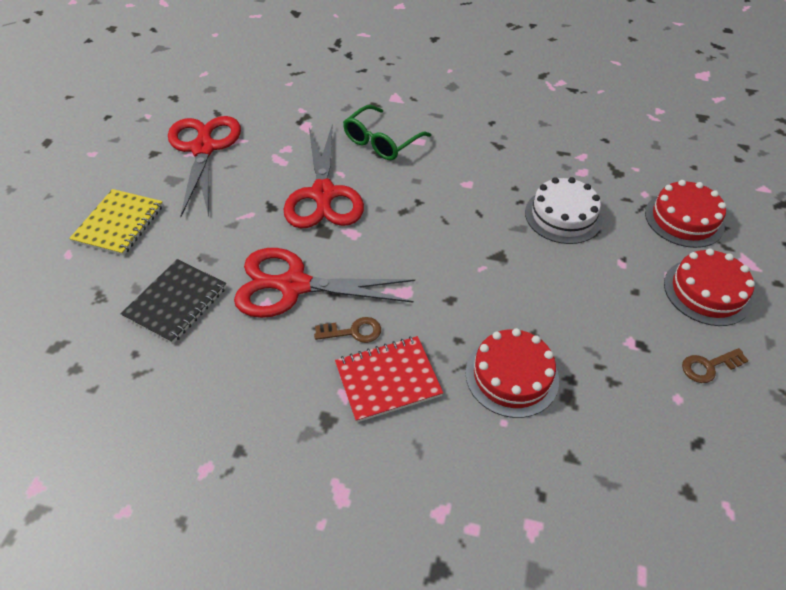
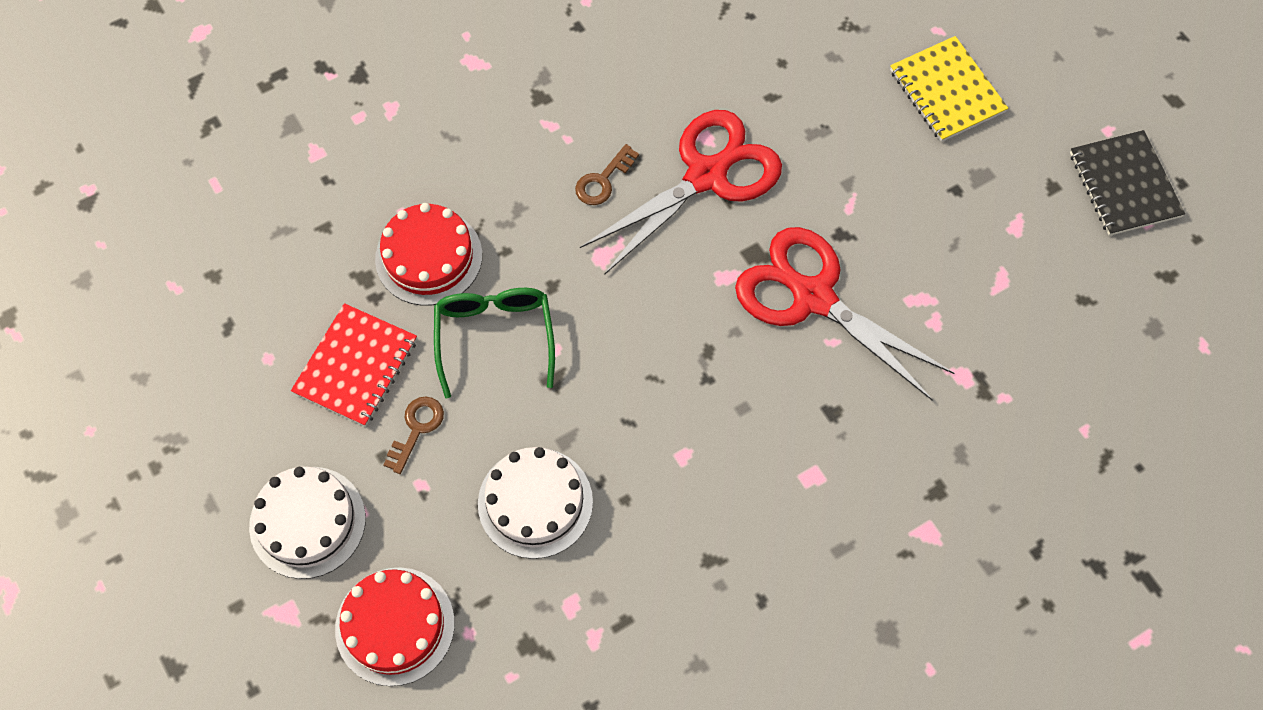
camera: 135 degrees right, 15 degrees up
black notebook [121,259,227,344] -> black notebook moved to [1070,130,1185,236]
red scissors [168,116,241,217] -> none
red notebook [335,336,443,423] -> red notebook moved to [291,303,417,427]
green glasses [343,105,431,160] -> green glasses moved to [434,288,555,398]
red cake [664,249,755,326] -> white cake [249,467,366,579]
brown key [682,348,749,383] -> brown key moved to [383,396,444,474]

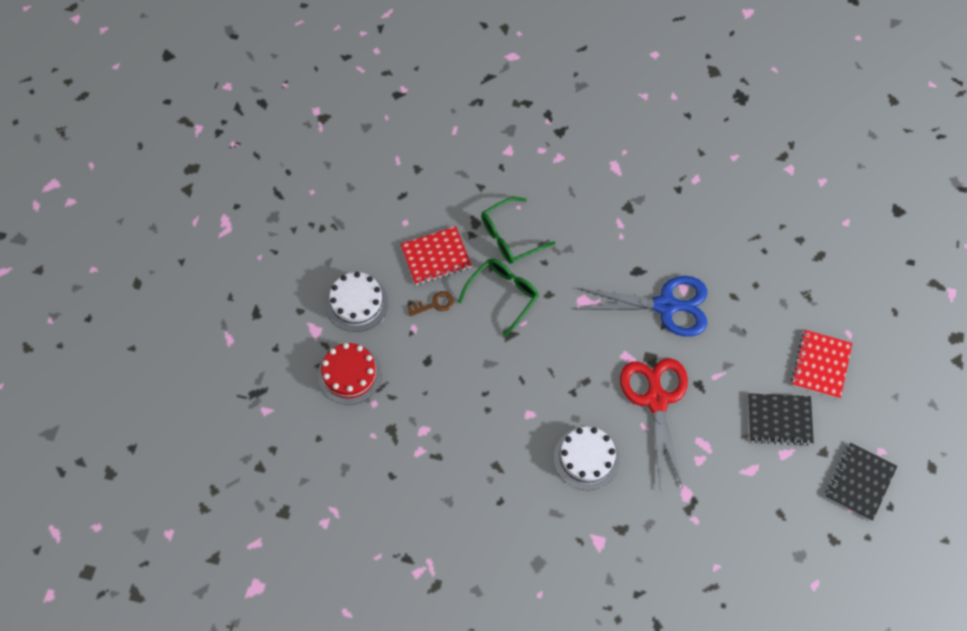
camera: 45 degrees right, 0 degrees up
red cake [375,203,482,306] -> green glasses [481,197,555,264]
white cake [478,447,593,559] -> white cake moved to [554,426,620,490]
brown key [575,144,639,205] -> none
red scissors [580,110,782,275] -> blue scissors [576,276,707,337]
yellow notebook [890,36,1008,142] -> red notebook [791,330,853,399]
none -> black notebook [748,393,814,446]

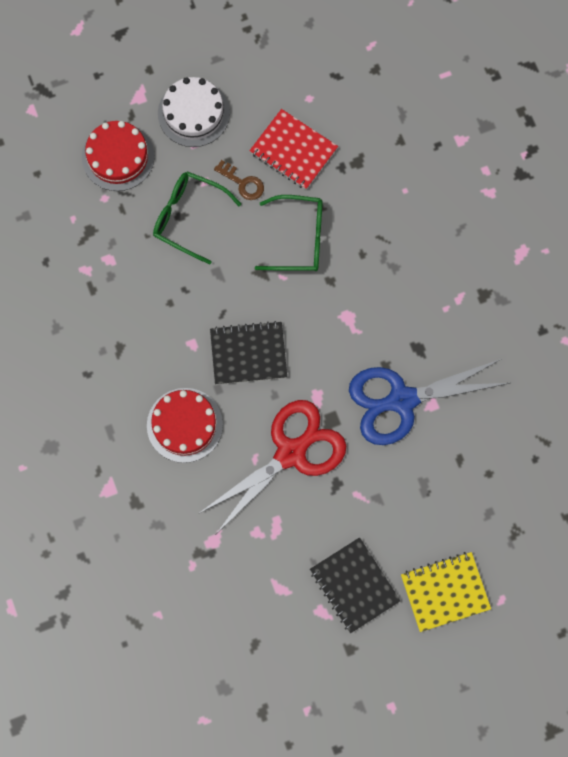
camera: 55 degrees right, 10 degrees up
green glasses [481,197,555,264] -> green glasses moved to [153,171,241,264]
white cake [554,426,620,490] -> red cake [147,388,223,463]
blue scissors [576,276,707,337] -> blue scissors turned 105 degrees clockwise [349,358,509,445]
red notebook [791,330,853,399] -> yellow notebook [401,552,491,632]
black notebook [825,443,897,521] -> black notebook moved to [210,321,287,385]

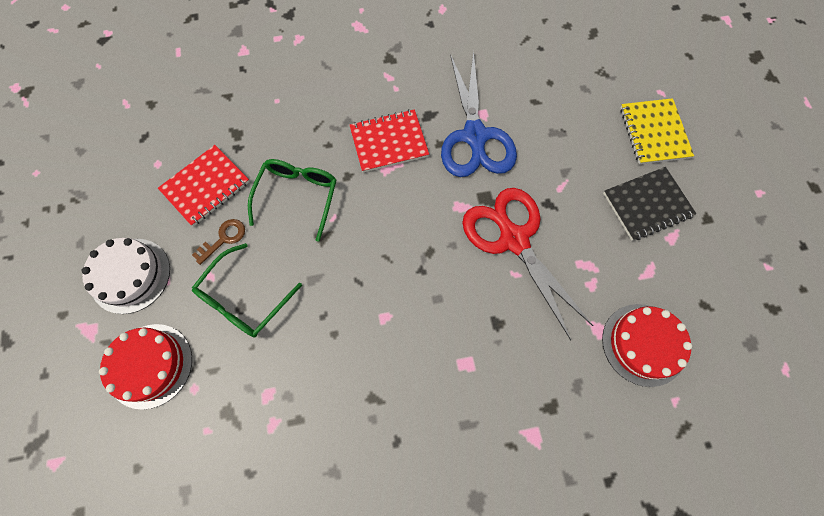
camera: 80 degrees left, 5 degrees down
red cake [147,388,223,463] -> red cake moved to [602,304,692,387]
black notebook [210,321,287,385] -> none
none -> red notebook [350,109,429,173]

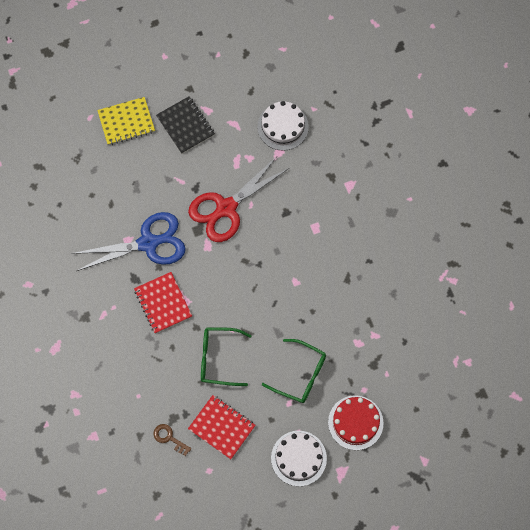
camera: 100 degrees left, 0 degrees up
brown key [192,219,245,265] -> brown key moved to [154,424,191,456]
red cake [602,304,692,387] -> white cake [257,101,309,151]

